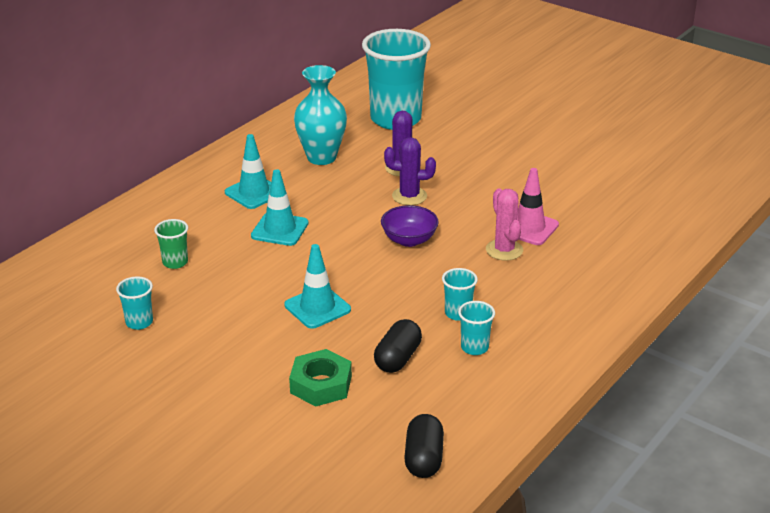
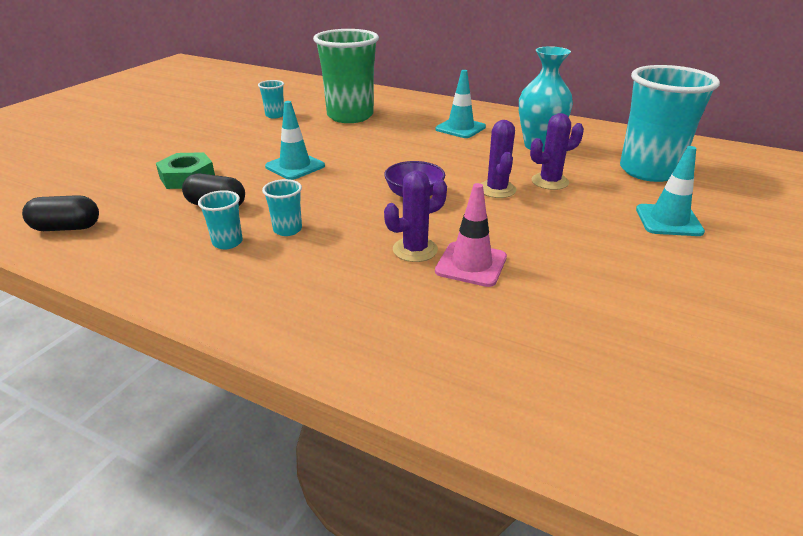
camera: 80 degrees right, 0 degrees up
green cup [154,219,188,269] -> green cup [313,29,379,123], size x2.40
turquoise traffic cone [251,169,309,246] -> turquoise traffic cone moved to [636,146,705,236]
pink cactus [486,189,523,261] -> purple cactus [384,170,447,262]

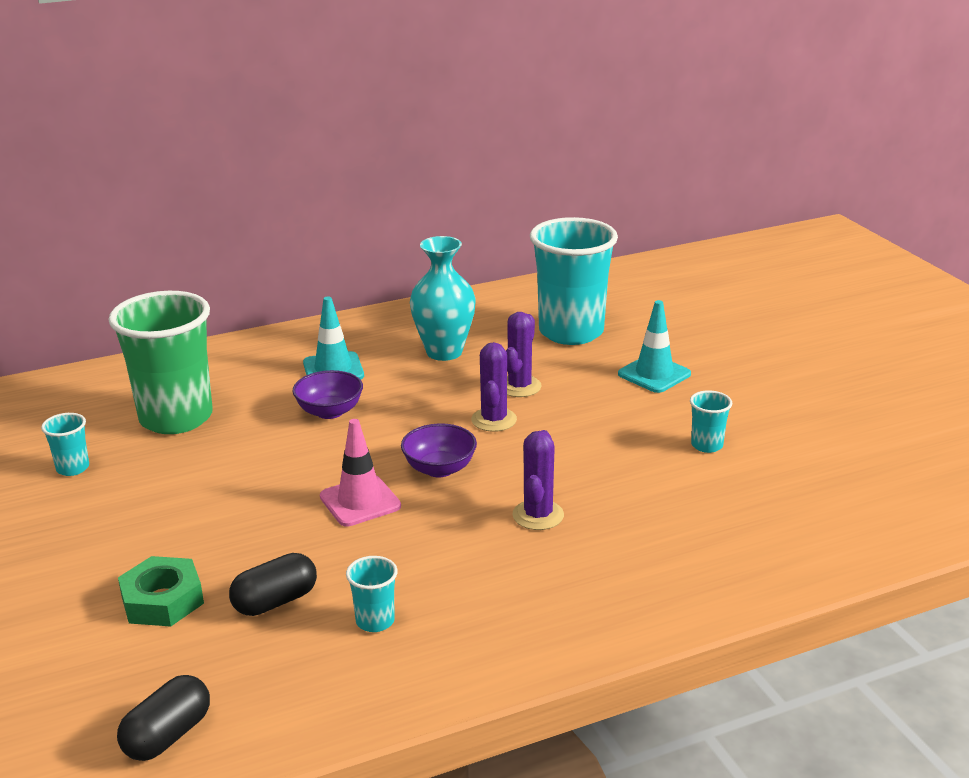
camera: 50 degrees left, 5 degrees down
turquoise cup [262,179,302,236] -> turquoise cup moved to [690,390,732,453]
turquoise traffic cone [265,101,325,180] -> none
pink traffic cone [435,183,507,287] -> pink traffic cone moved to [320,419,401,526]
purple cactus [481,120,516,198] -> purple cactus turned 60 degrees clockwise [471,342,517,432]
none -> purple bowl [292,370,363,419]

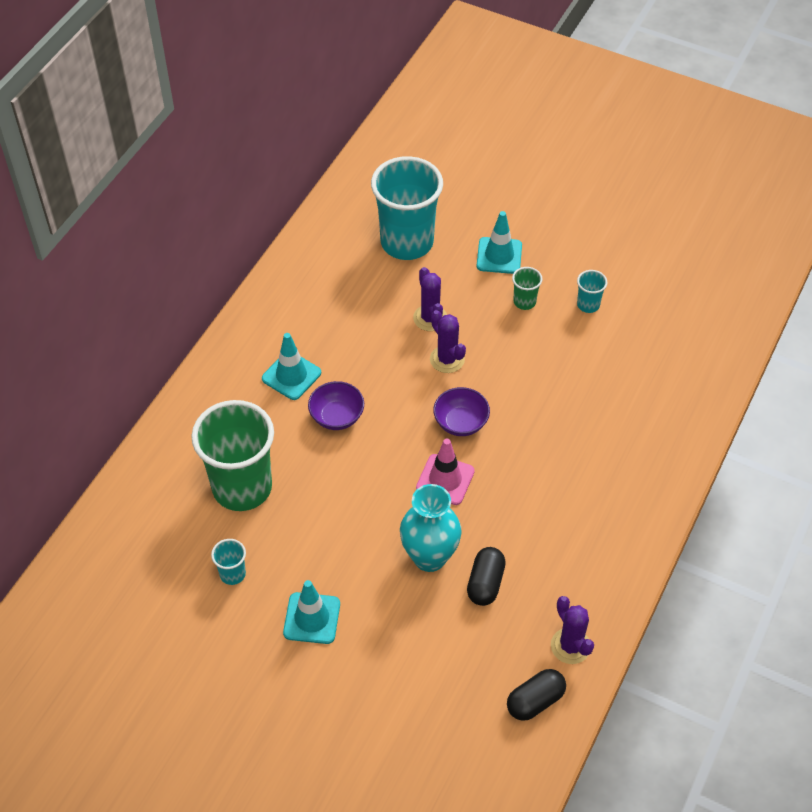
camera: 40 degrees left, 25 degrees up
black capsule [117,675,210,761] -> black capsule turned 60 degrees clockwise [507,669,566,721]
green nut [118,556,204,627] -> none
turquoise cup [346,556,398,632] -> none
turquoise vase [410,236,476,361] -> turquoise vase moved to [400,484,462,572]
purple cactus [513,430,564,530] -> purple cactus moved to [551,596,594,664]
none -> turquoise traffic cone [283,580,340,644]
none -> green cup [512,267,542,310]

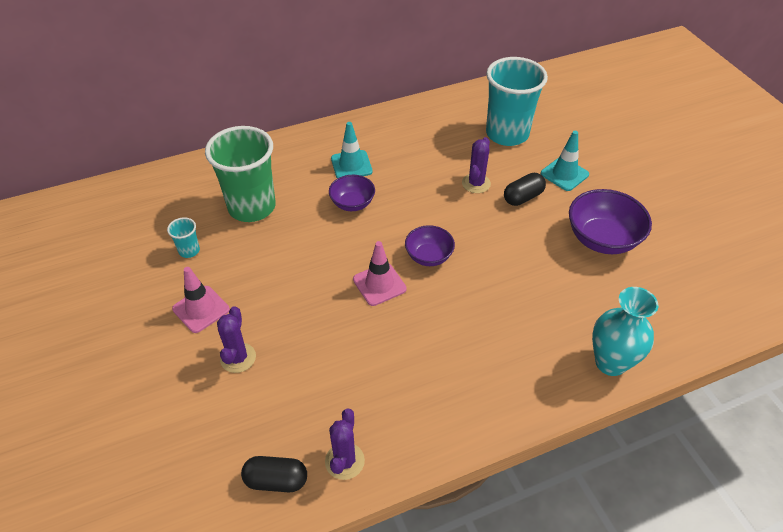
camera: 40 degrees right, 5 degrees down
turquoise traffic cone [283,580,340,644] -> pink traffic cone [172,267,230,333]
turquoise vase [400,484,462,572] -> turquoise vase moved to [592,287,658,376]
purple cactus [430,310,466,373] -> purple cactus moved to [217,306,256,373]
black capsule [467,547,506,606] -> black capsule moved to [504,173,546,206]
green cup [512,267,542,310] -> none
turquoise cup [577,270,608,313] -> purple bowl [569,189,652,254]

